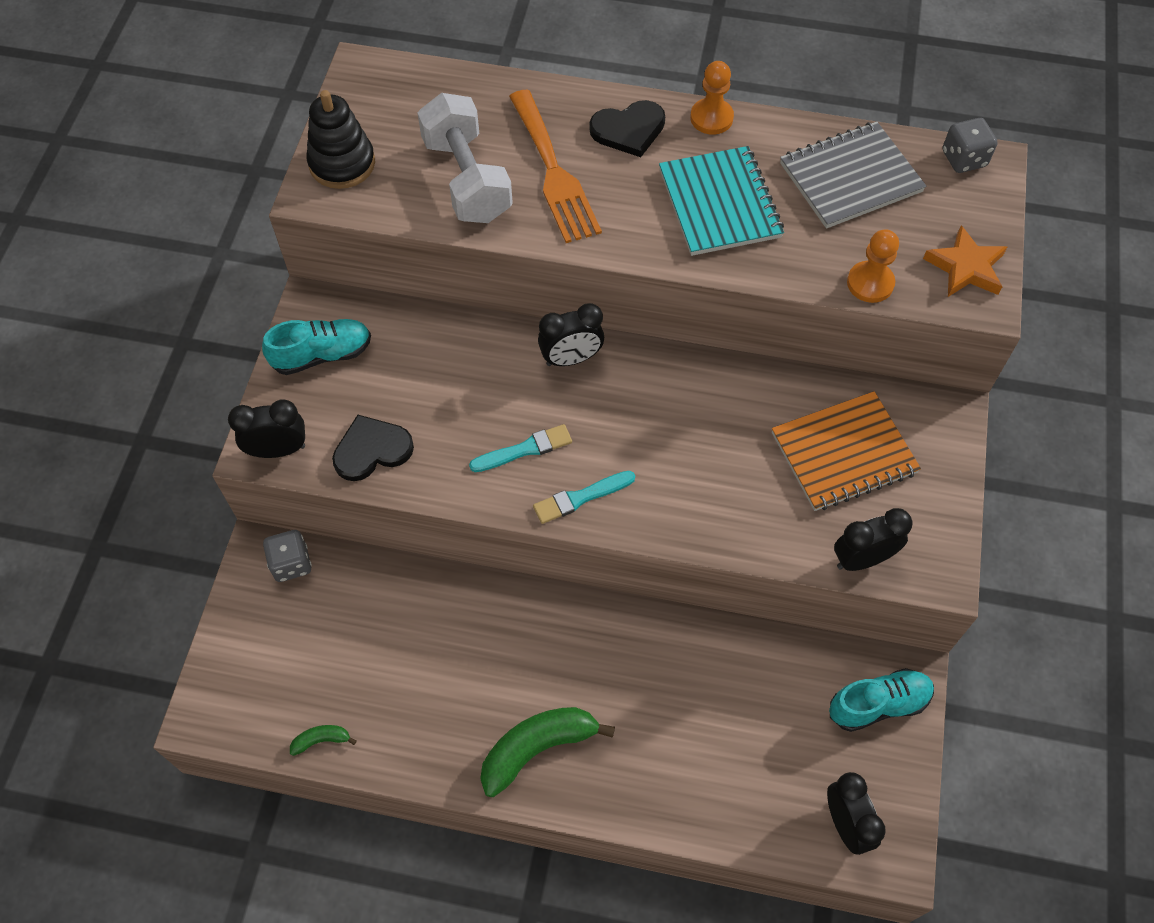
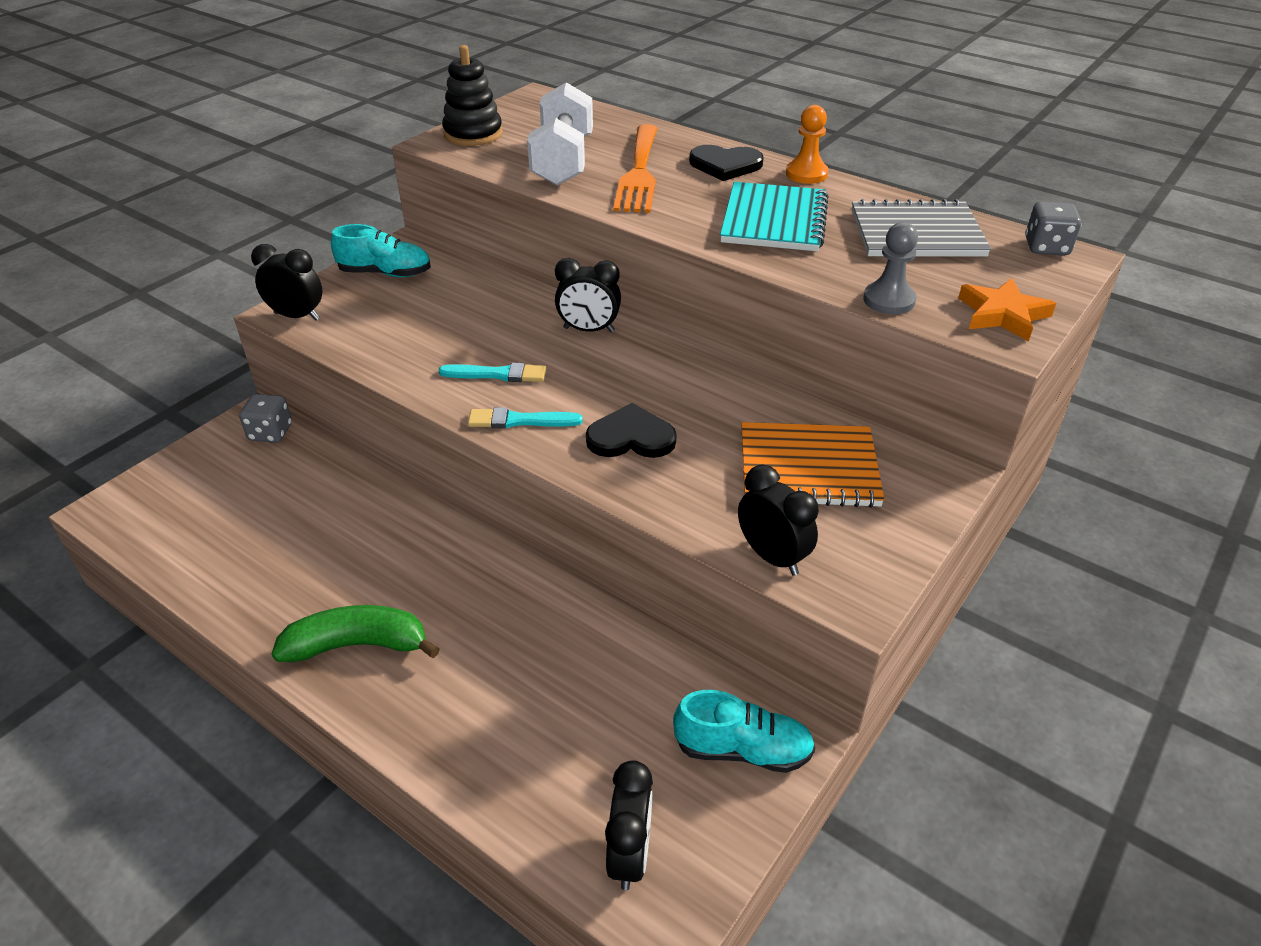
camera: 25 degrees right, 20 degrees down
green banana [290,725,357,756] -> none
black heart [332,415,414,481] -> black heart moved to [586,403,677,458]
black clock [834,508,913,571] -> black clock turned 45 degrees clockwise [738,465,819,576]
orange pawn [847,229,899,303] -> grey pawn [863,222,918,315]

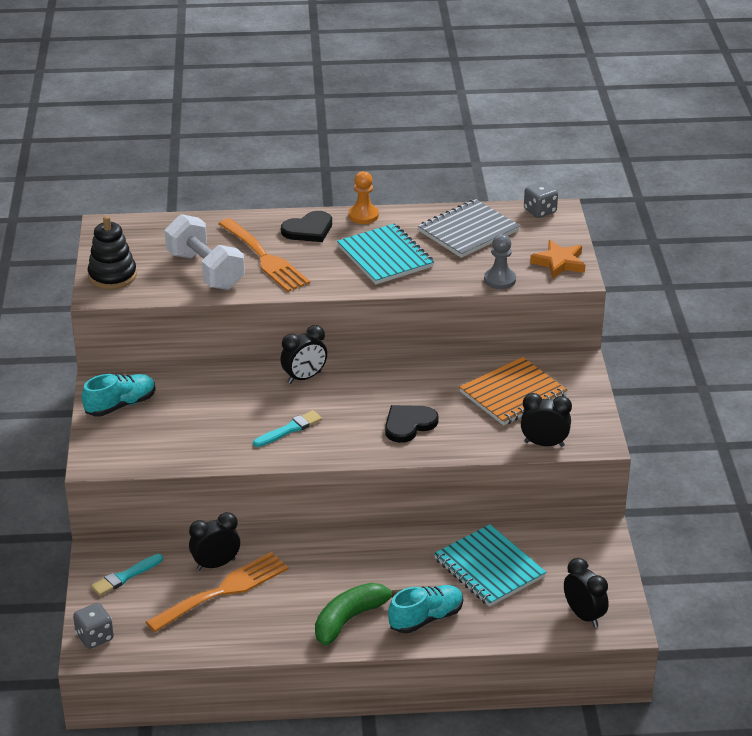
camera: 40 degrees left, 5 degrees down
grey dice [239,394,292,443] -> grey dice moved to [73,603,114,649]
black clock [251,244,322,320] -> black clock moved to [189,512,240,571]
turquoise brush [468,407,583,428] -> turquoise brush moved to [91,554,163,596]
turquoise shoe [673,690,815,773] -> turquoise shoe moved to [388,585,463,633]
none -> orange fork [146,552,289,632]
none -> turquoise notebook [434,524,546,607]

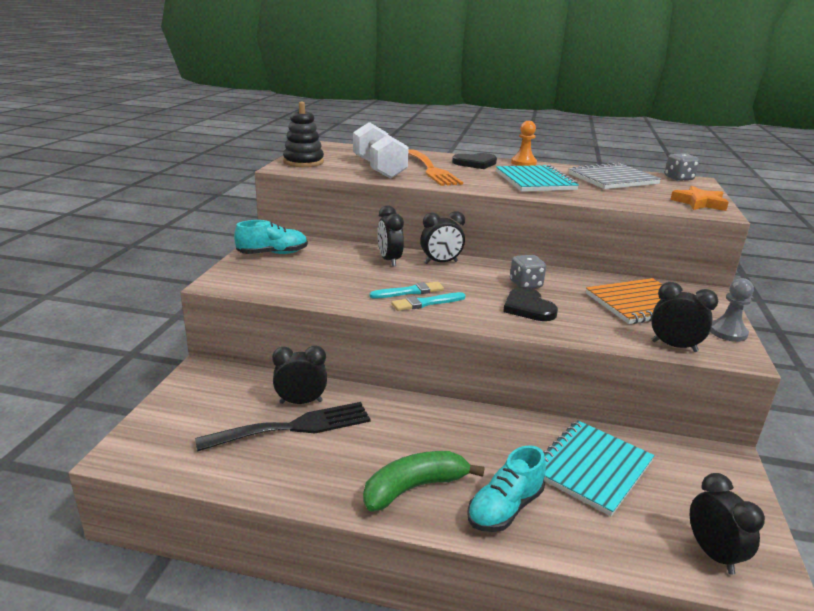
camera: 15 degrees right, 10 degrees down
grey dice [73,603,114,649] -> grey dice moved to [510,255,546,288]
turquoise brush [91,554,163,596] -> turquoise brush moved to [391,292,466,311]
orange fork [146,552,289,632] -> black fork [195,402,370,451]
black heart [385,405,439,443] -> black heart turned 90 degrees counterclockwise [503,287,558,321]
turquoise shoe [388,585,463,633] -> turquoise shoe turned 150 degrees clockwise [467,445,546,532]
turquoise notebook [434,524,546,607] -> turquoise notebook turned 60 degrees clockwise [544,420,655,516]
grey pawn [484,234,516,289] -> grey pawn moved to [710,278,754,342]
none -> black clock [377,206,404,266]

